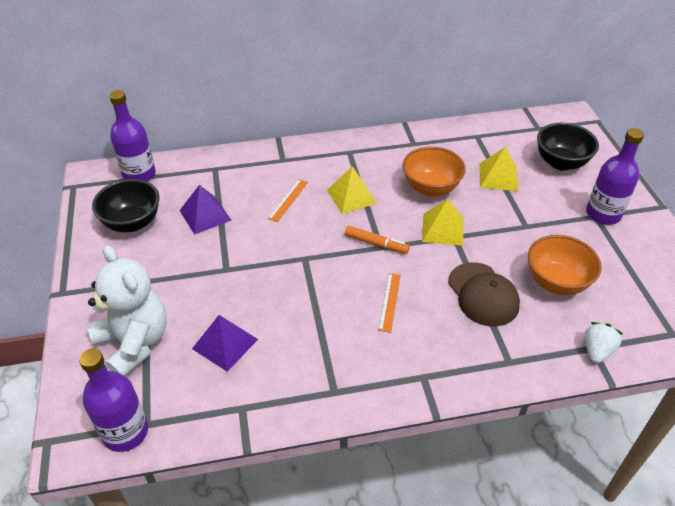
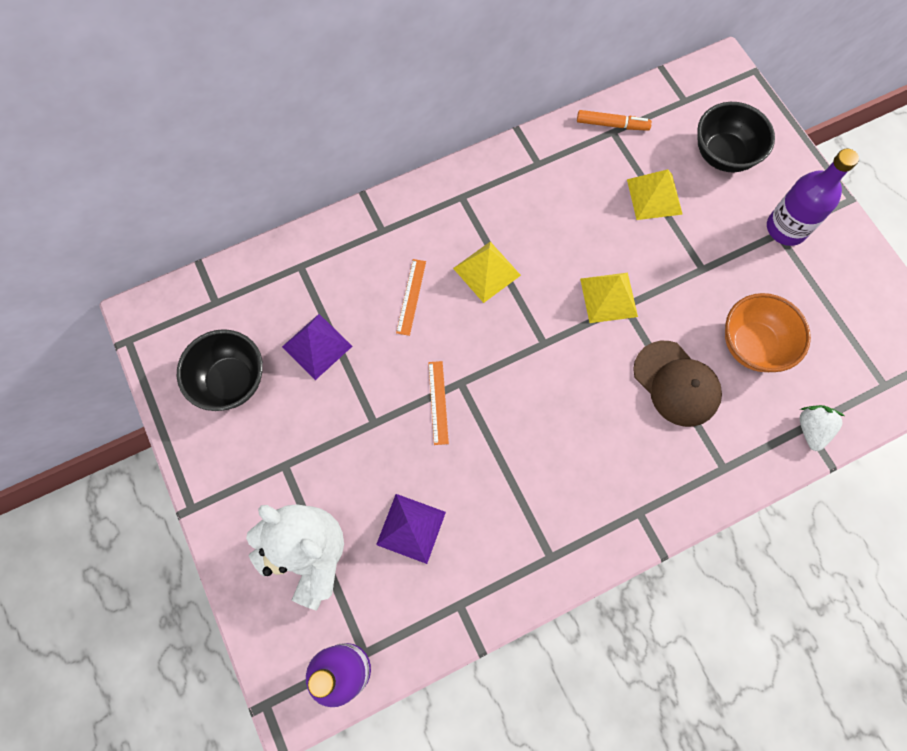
camera: 15 degrees left, 25 degrees up
purple bottle [109,90,156,182] -> none
orange marker [345,226,410,254] -> orange marker moved to [577,110,652,131]
orange ruler [378,273,401,333] -> orange ruler moved to [428,361,449,445]
orange bowl [403,147,466,197] -> none

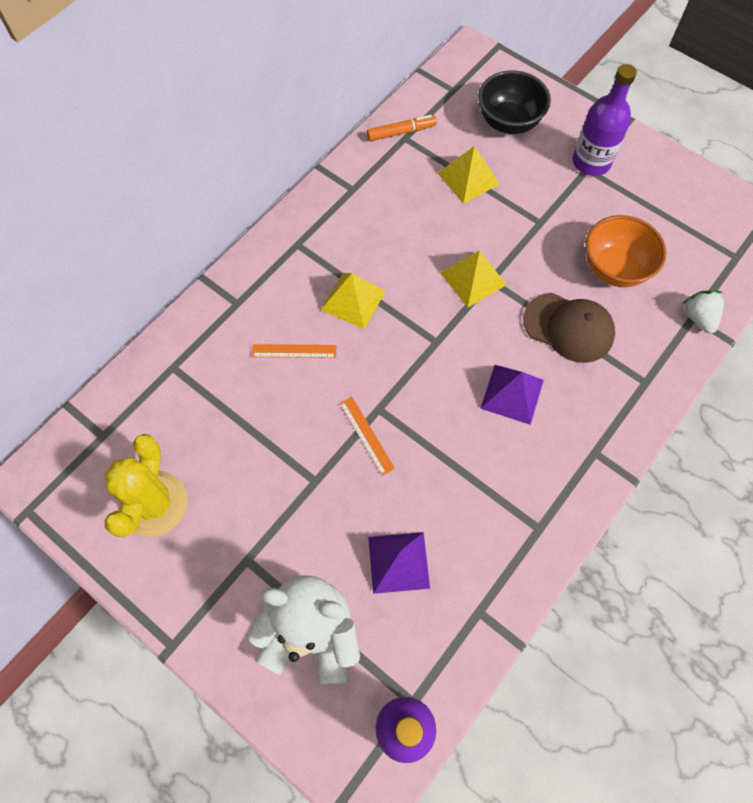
camera: 25 degrees left, 5 degrees down
black bowl [177,329,263,411] -> yellow cactus [104,434,188,537]
purple pyramid [282,314,352,380] -> purple pyramid moved to [480,365,544,425]
orange ruler [396,259,426,336] -> orange ruler turned 75 degrees counterclockwise [252,344,337,358]

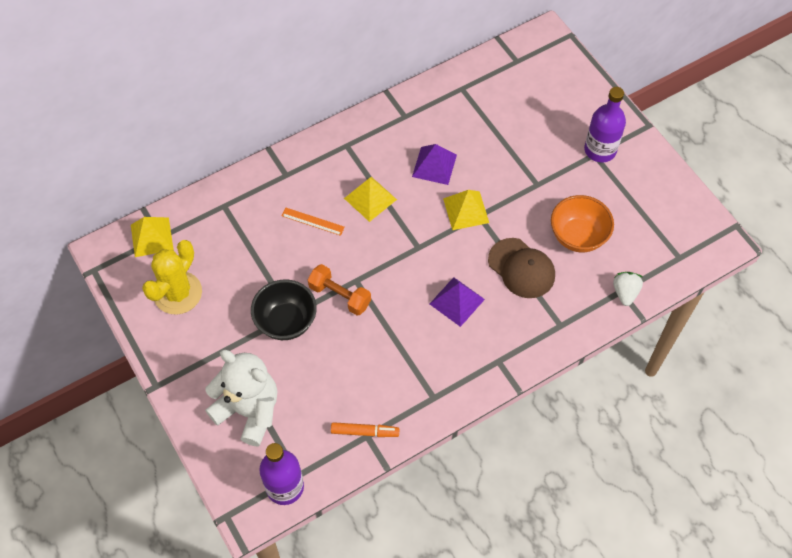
camera: 20 degrees right, 5 degrees down
orange ruler [340,397,395,476] -> orange dumbbell [308,264,371,315]
orange marker [367,115,437,141] -> orange marker moved to [331,422,399,437]
purple pyramid [368,532,430,594] -> purple pyramid moved to [412,144,457,185]
yellow pyramid [438,146,500,204] -> yellow pyramid moved to [131,217,174,257]
black bowl [478,70,551,134] -> black bowl moved to [251,279,317,340]

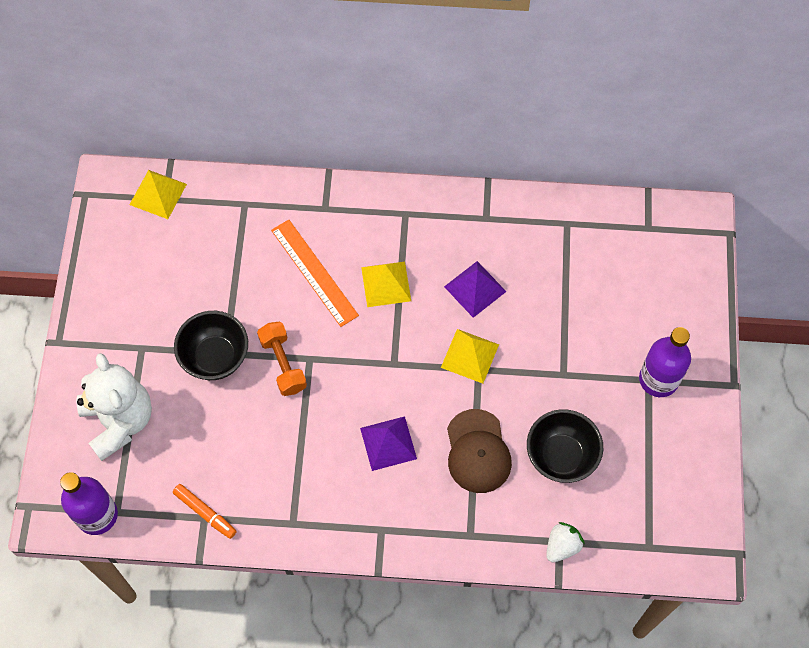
camera: 35 degrees right, 5 degrees up
yellow cactus [142,240,202,315] -> none
orange ruler [282,208,345,236] -> orange ruler [271,220,359,327], size x1.74
orange bowl [551,195,614,252] -> black bowl [527,409,603,483]

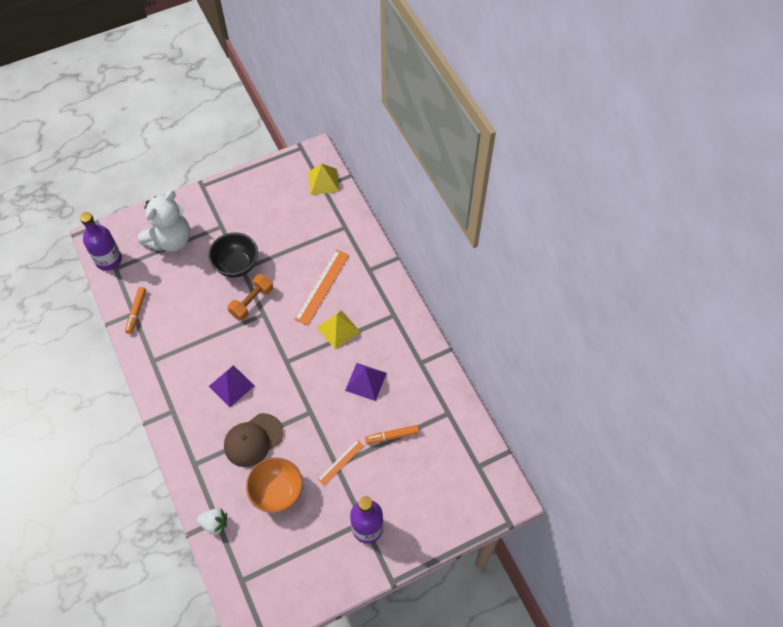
camera: 60 degrees right, 5 degrees down
yellow pyramid [441,329,499,384] -> none
black bowl [527,409,603,483] -> orange bowl [246,458,303,513]
none -> orange ruler [317,440,364,486]
none -> orange marker [365,425,419,444]

